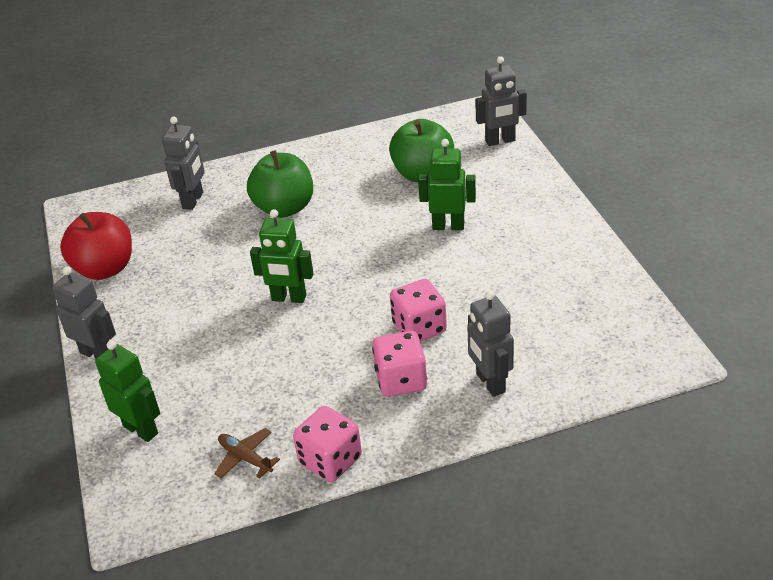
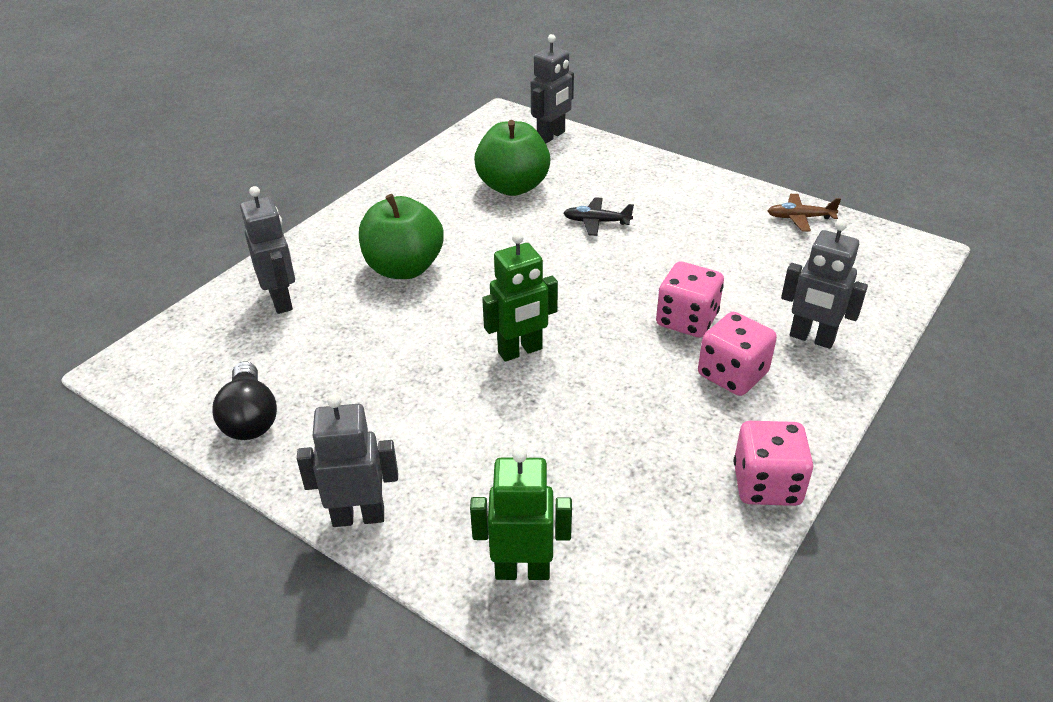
camera: 40 degrees left, 0 degrees up
red apple [60,212,132,280] -> black light bulb [212,362,277,440]
brown plane [214,428,280,479] -> brown plane moved to [768,194,841,232]
green robot [418,139,476,230] -> black plane [564,197,634,236]

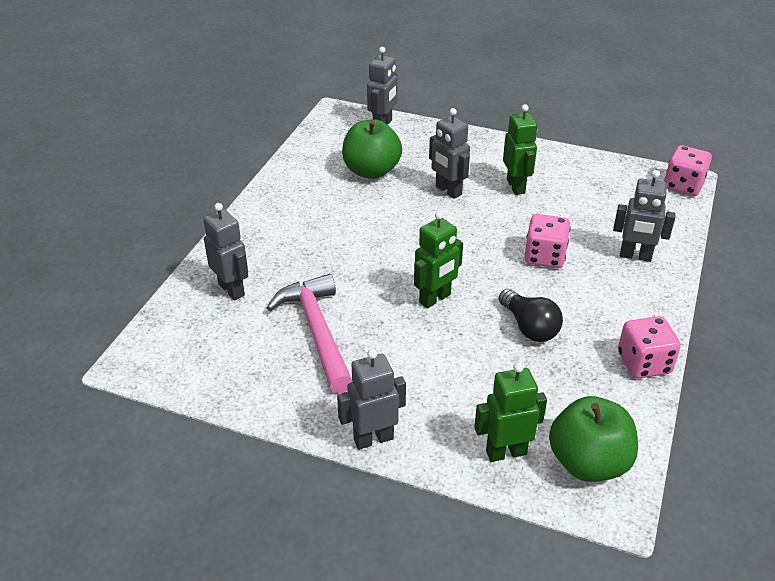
camera: 15 degrees left, 0 degrees up
black light bulb [212,362,277,440] -> black light bulb moved to [499,289,563,342]
green apple [359,194,443,279] -> green apple moved to [549,396,638,482]
black plane [564,197,634,236] -> grey robot [429,108,470,199]
pink dice [698,312,777,396] -> pink dice moved to [664,145,712,196]
brown plane [768,194,841,232] -> none
none -> pink hammer [267,274,353,394]
none -> green robot [503,104,537,195]

